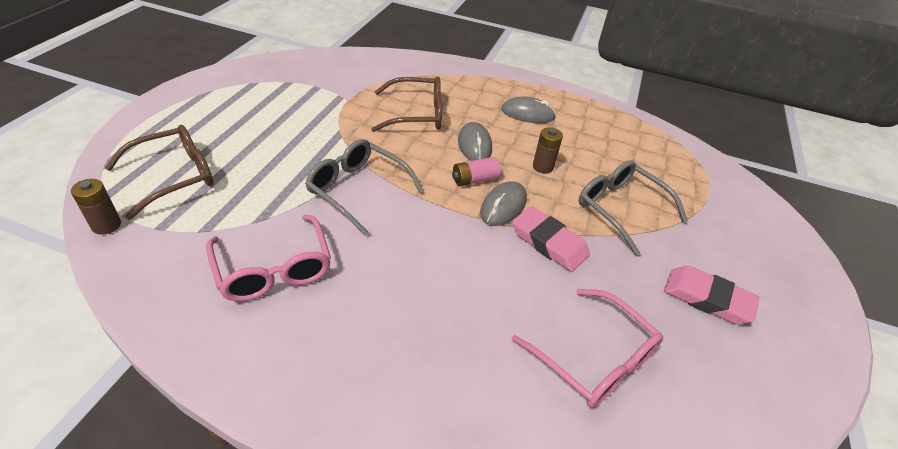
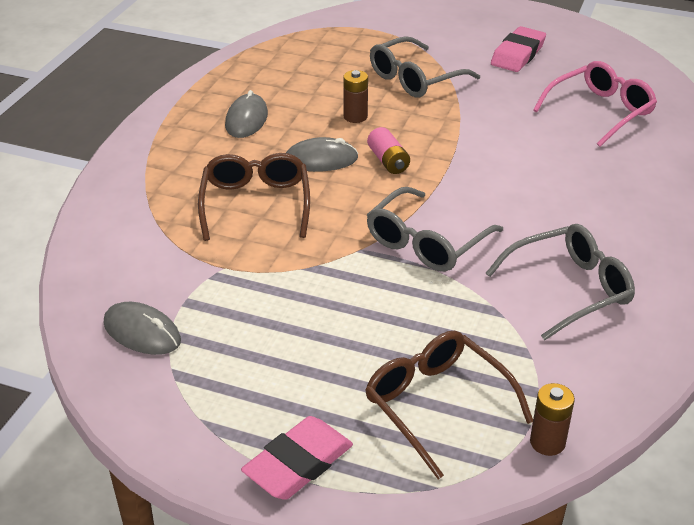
camera: 85 degrees left, 5 degrees down
pink glasses [206,215,331,301] -> grey glasses [486,224,635,340]
grey mouse [480,181,527,226] -> grey mouse moved to [104,302,181,355]
pink eraser [512,206,590,272] -> pink eraser moved to [241,416,353,500]

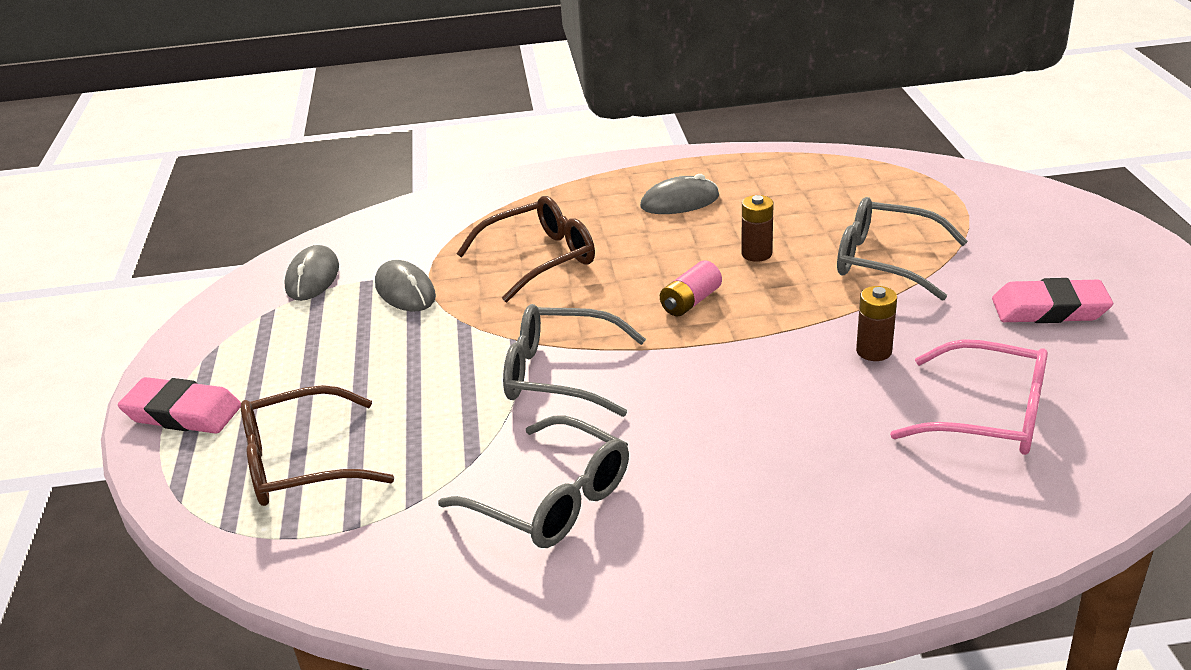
camera: 65 degrees right, 5 degrees down
grey mouse [286,137,358,172] -> grey mouse moved to [375,260,436,311]
brown glasses [365,330,533,479] -> brown glasses turned 135 degrees counterclockwise [241,385,394,506]
brown battery [530,383,575,456] -> brown battery moved to [856,286,897,361]

